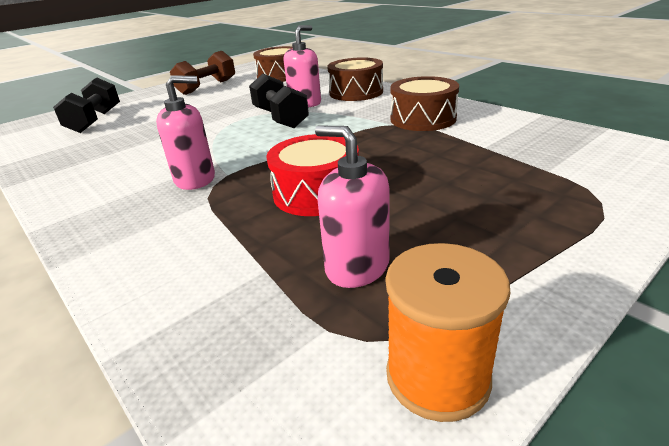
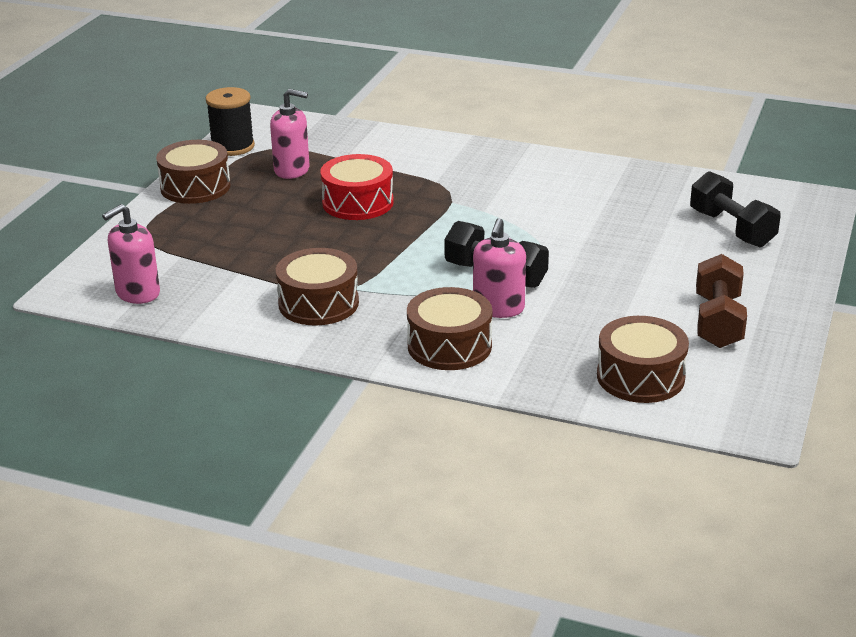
camera: 150 degrees right, 0 degrees up
pink soap dispenser [156,75,215,190] -> pink soap dispenser moved to [102,204,160,304]
orange spool [386,243,510,422] -> black spool [206,87,255,156]
none -> brown drum [156,140,231,204]

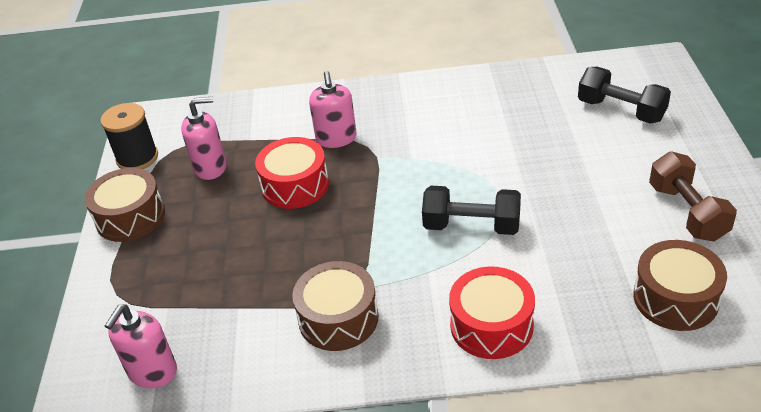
camera: 20 degrees left, 10 degrees up
brown drum [407,287,492,370] -> red drum [449,267,535,359]
pink soap dispenser [473,218,526,318] -> pink soap dispenser moved to [309,71,356,148]

